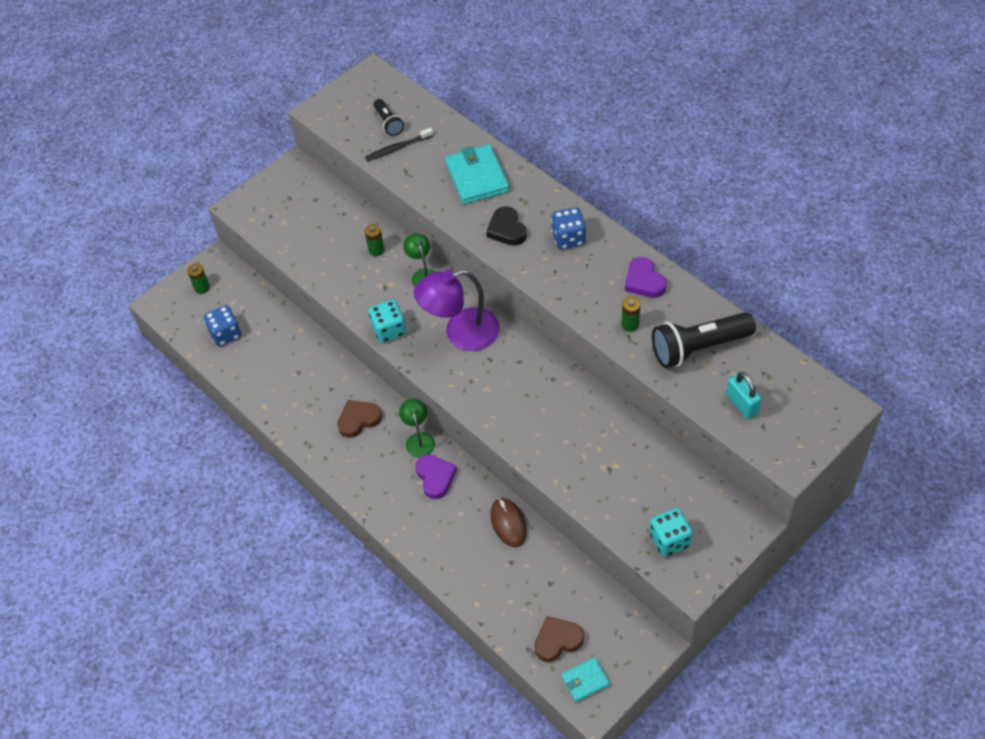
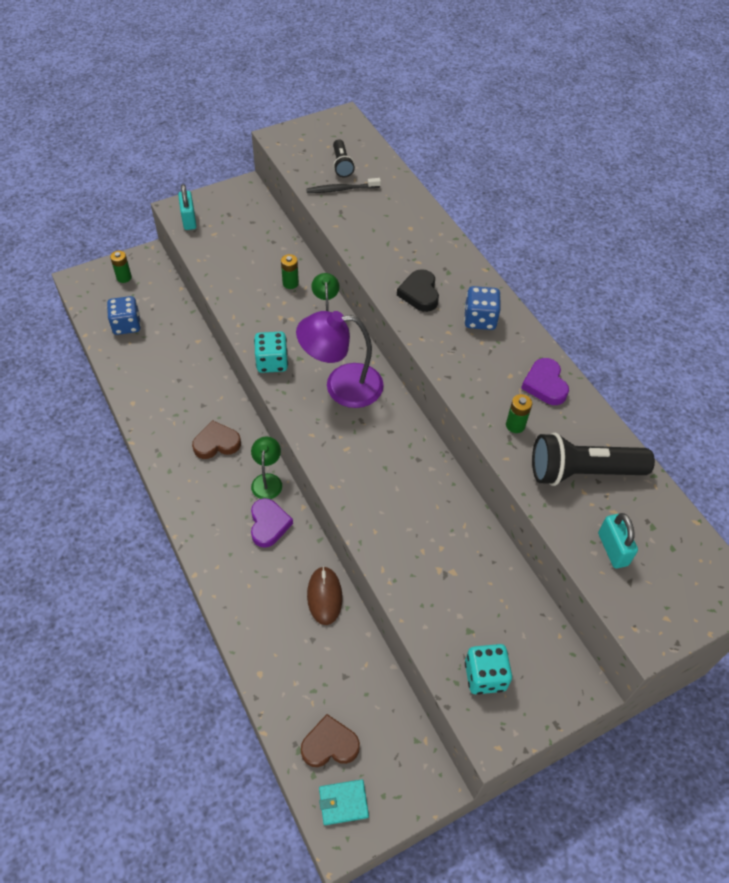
camera: 10 degrees right, 0 degrees up
turquoise wallet [445,144,509,204] -> none
none -> turquoise padlock [178,184,196,230]

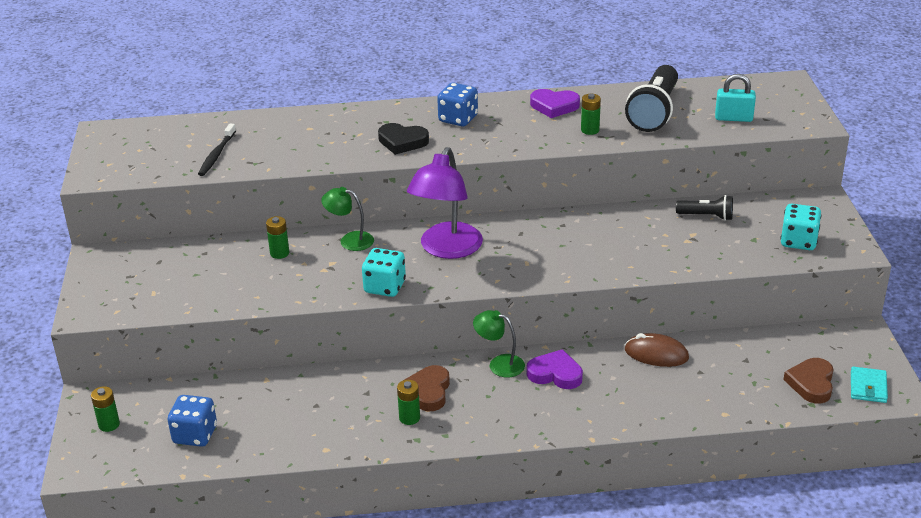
camera: 65 degrees left, 20 degrees down
turquoise padlock [178,184,196,230] -> none
black flashlight [333,139,355,177] -> black flashlight moved to [676,195,733,221]
none -> green battery [397,380,420,425]

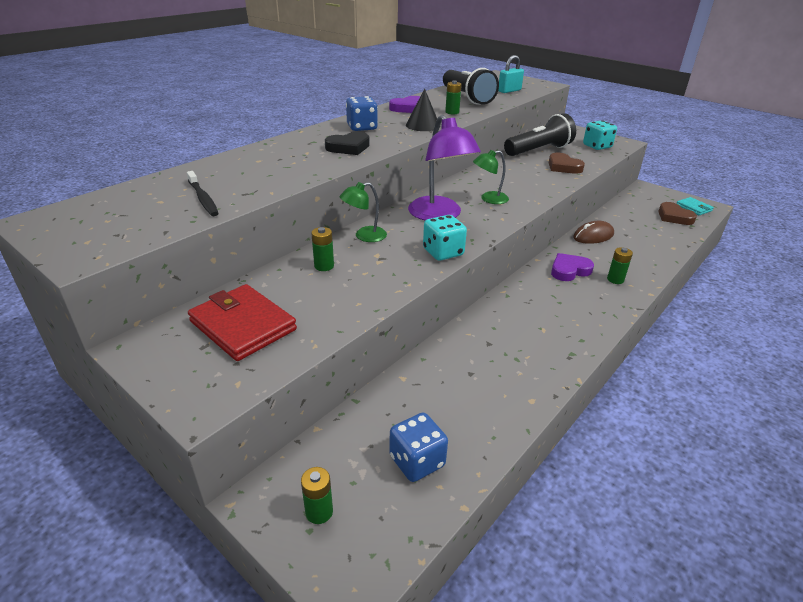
camera: 45 degrees left, 0 degrees up
green battery [397,380,420,425] -> green battery moved to [607,247,633,284]
brown heart [404,365,450,411] -> brown heart moved to [549,153,585,174]
green lamp [473,310,525,377] -> green lamp moved to [473,150,509,204]
black flashlight [676,195,733,221] -> black flashlight [504,113,576,156], size x1.89
none -> red wallet [188,284,297,361]
none -> black cone [406,89,440,131]

